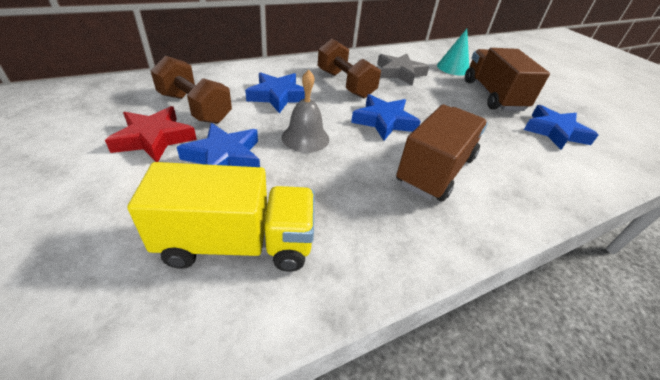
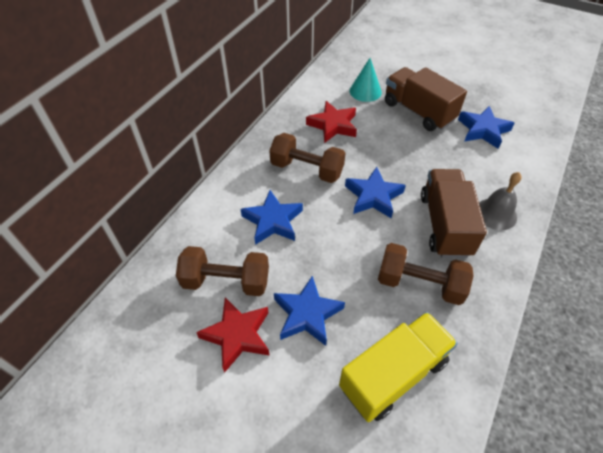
camera: 30 degrees left, 10 degrees up
grey bell [282,70,329,153] -> grey bell moved to [479,172,522,230]
grey star [377,54,430,85] -> red star [306,101,357,143]
none -> brown dumbbell [378,243,474,305]

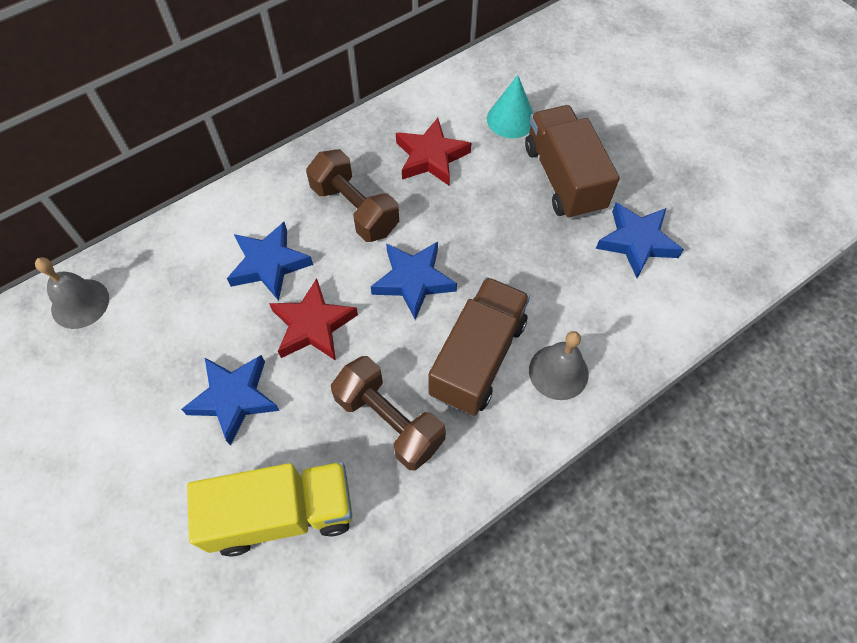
camera: 25 degrees right, 10 degrees up
brown dumbbell [176,246,269,296] -> none
red star [196,297,270,373] -> red star moved to [269,278,358,361]
none -> grey bell [35,257,109,329]

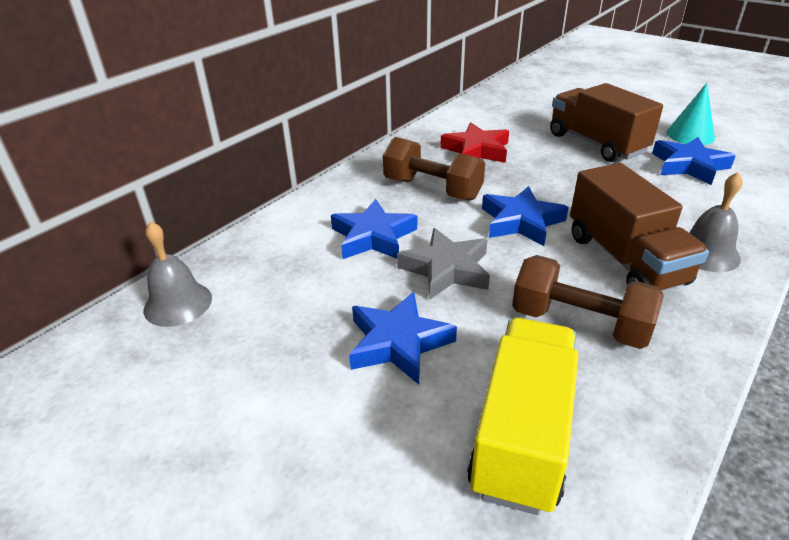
camera: 15 degrees left, 25 degrees down
yellow truck [187,462,352,557] -> yellow truck turned 45 degrees counterclockwise [467,318,579,515]
red star [269,278,358,361] -> grey star [397,228,490,300]
brown truck [429,277,530,416] -> brown truck turned 150 degrees clockwise [570,163,709,291]
turquoise cone [487,75,533,138] -> turquoise cone moved to [666,83,715,145]

